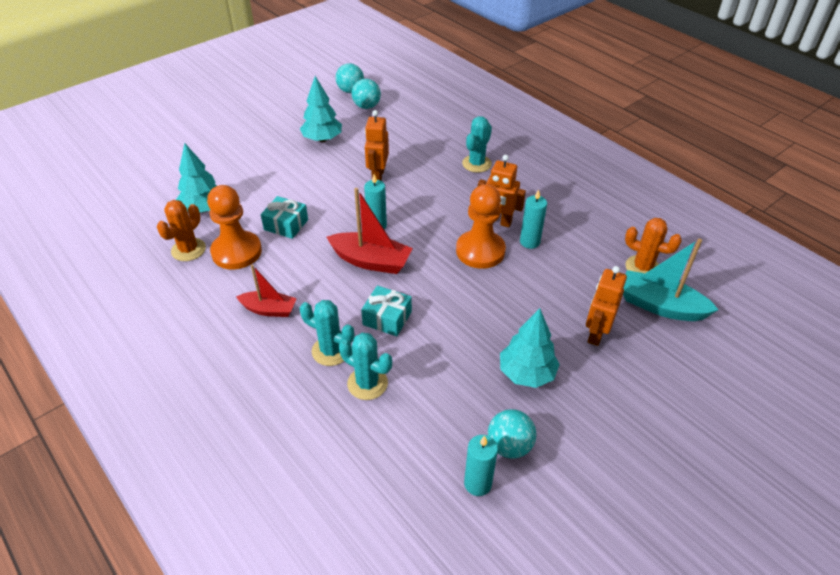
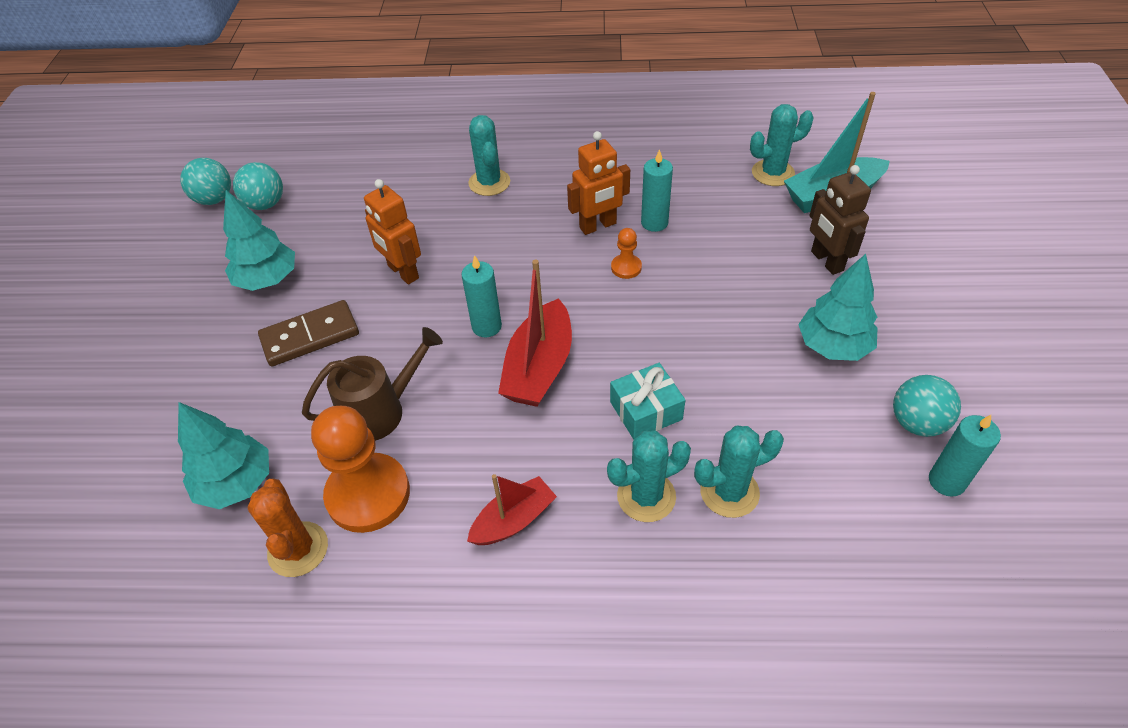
camera: 45 degrees left, 5 degrees up
turquoise gift [261,196,308,239] -> brown watering can [302,327,443,441]
red boat [327,188,413,274] -> red boat turned 135 degrees clockwise [498,259,572,407]
orange pawn [456,184,506,269] -> orange pawn [611,228,642,279], size x0.45
orange robot [586,266,627,346] -> brown robot [809,165,871,275]
orange cactus [625,218,682,273] -> turquoise cactus [750,104,814,186]
none -> brown domino [258,300,359,366]

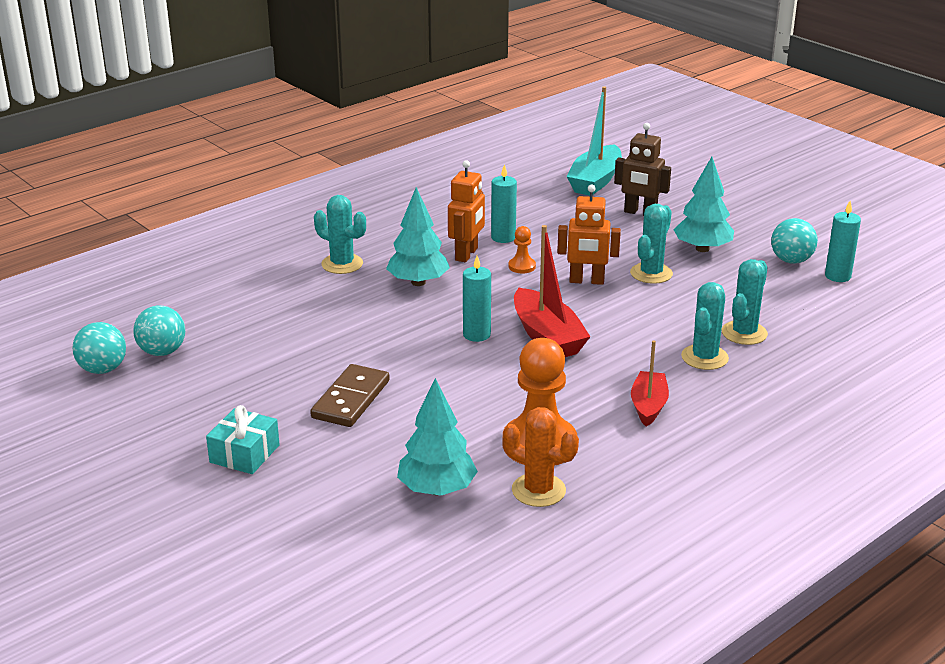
camera: 45 degrees left, 20 degrees down
turquoise tree [223,190,295,291] -> turquoise tree moved to [386,187,450,286]
brown watering can [302,327,443,441] -> none
orange robot [364,179,421,284] -> orange robot moved to [557,184,621,285]
turquoise gift [610,363,685,440] -> turquoise gift moved to [206,405,280,474]
turquoise cactus [750,104,814,186] -> turquoise cactus moved to [630,204,673,284]

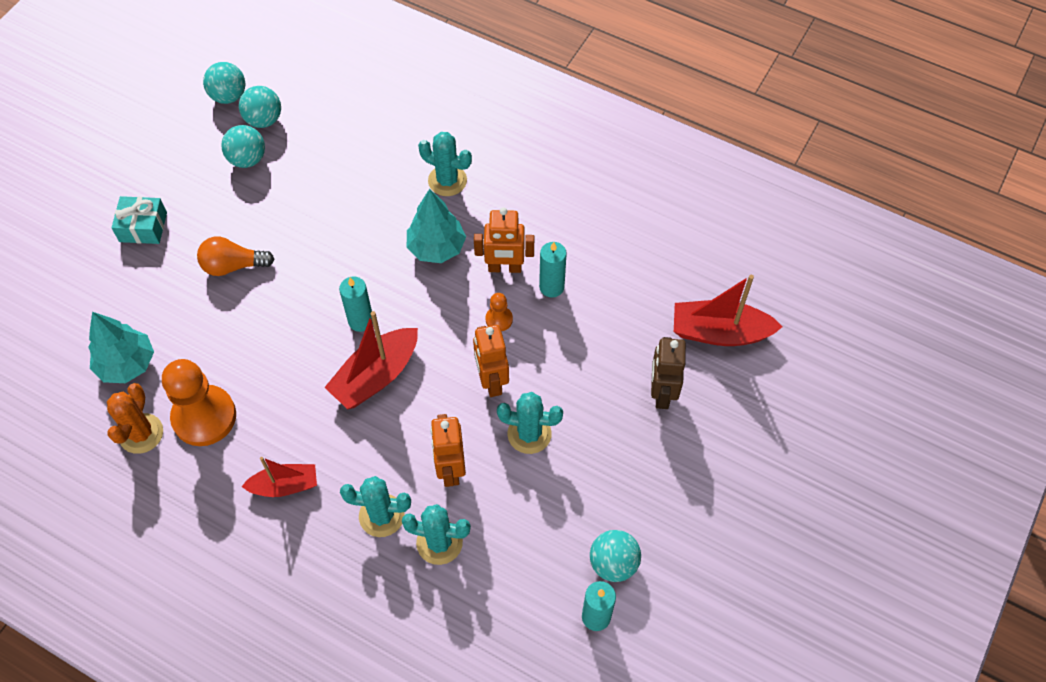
camera: 70 degrees right, 30 degrees up
brown domino [310,364,390,427] -> orange light bulb [197,236,275,276]
turquoise cactus [314,195,366,274] -> turquoise cactus turned 75 degrees counterclockwise [418,132,472,196]
turquoise boat [567,86,622,196] -> red boat [674,275,783,346]
turquoise tree [673,157,734,252] -> none
none -> turquoise ball [221,125,265,168]
none -> orange robot [430,414,466,487]

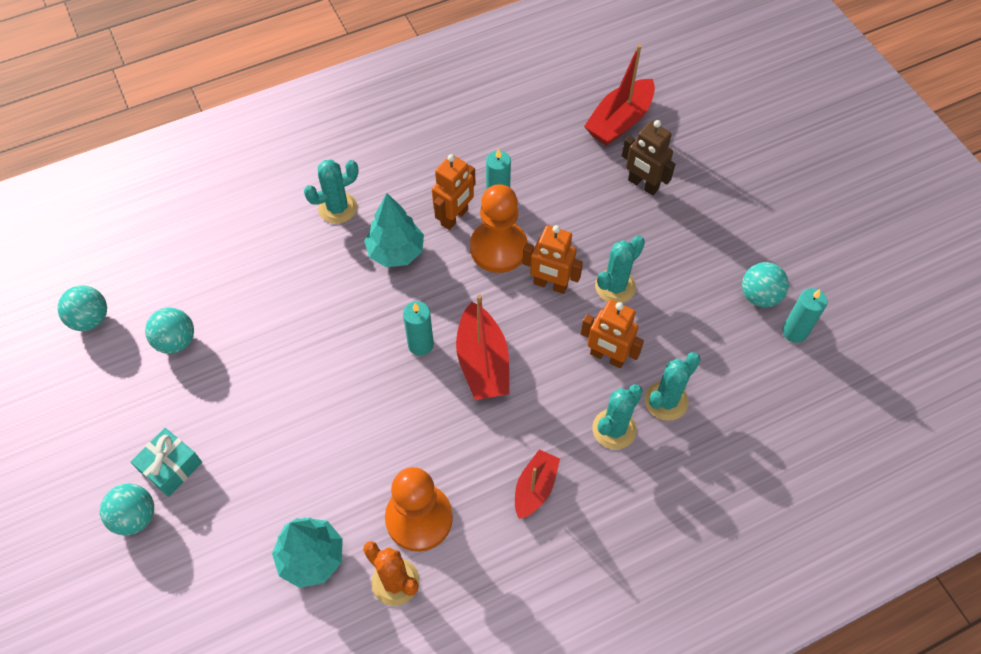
camera: 55 degrees left, 0 degrees up
orange light bulb [197,236,275,276] -> none
turquoise ball [239,86,281,128] -> turquoise ball moved to [100,484,154,536]
orange pawn [485,293,513,331] -> orange pawn [470,184,528,273], size x2.21

